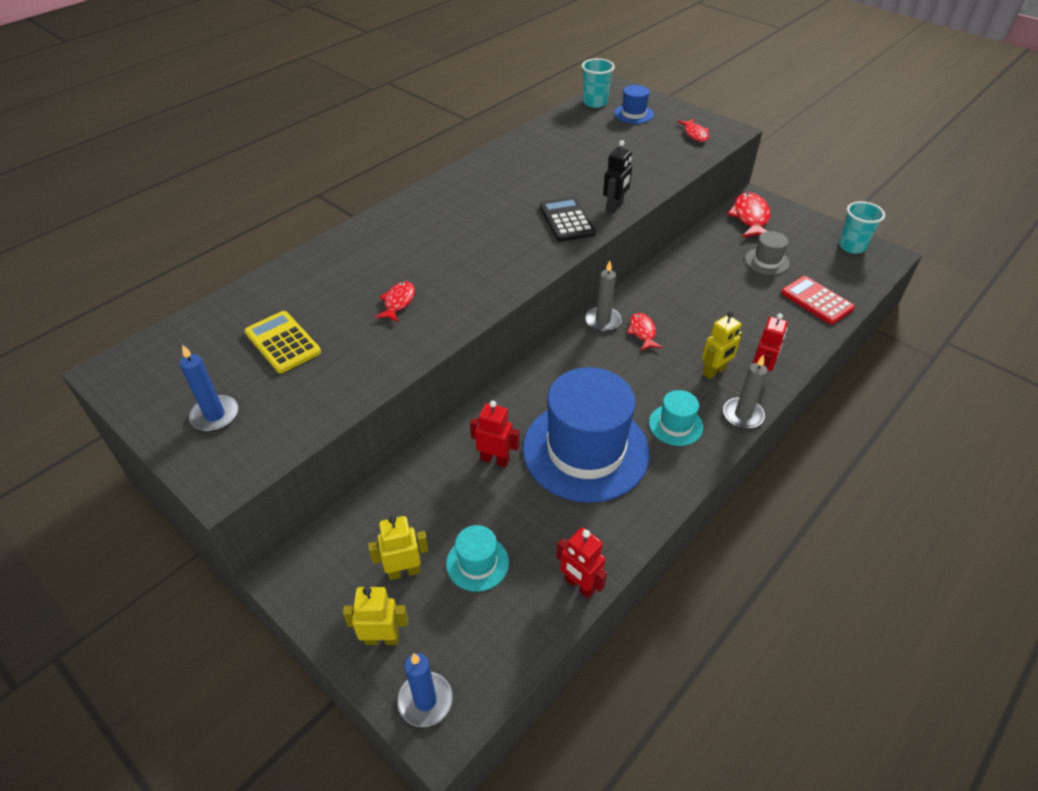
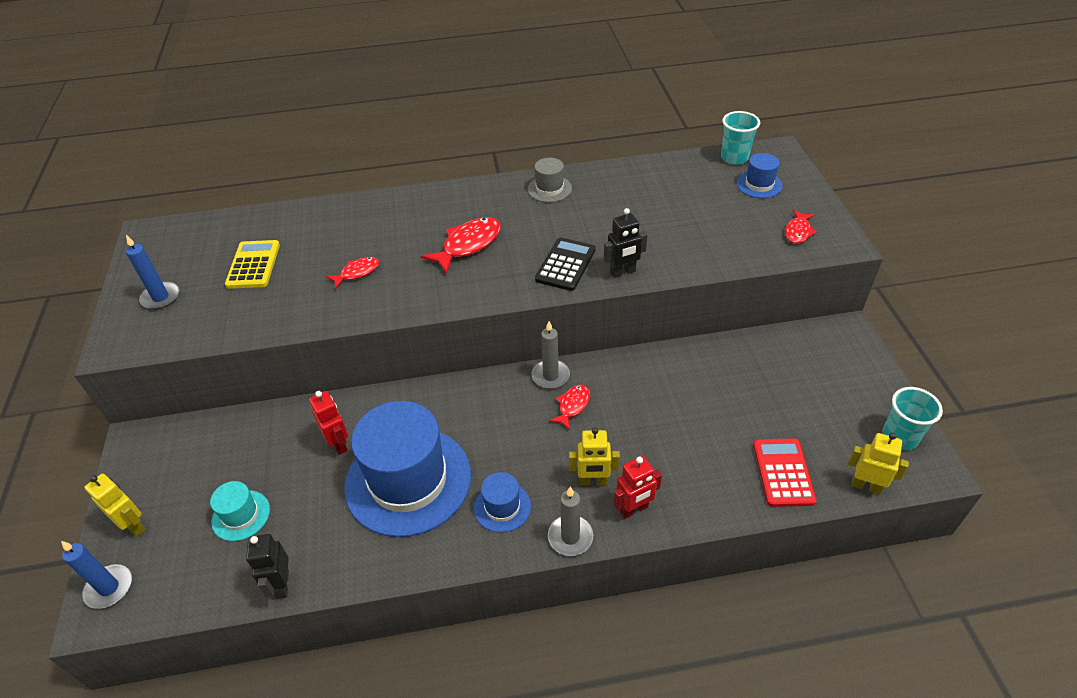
camera: 40 degrees right, 0 degrees up
yellow robot [368,516,429,580] -> yellow robot moved to [848,433,909,495]
red robot [556,527,607,598] -> black robot [246,534,289,599]
turquoise hat [649,390,703,446] -> blue hat [474,472,531,533]
red fish [727,192,771,237] -> red fish moved to [421,217,501,274]
grey hat [745,231,790,275] -> grey hat moved to [528,158,572,203]

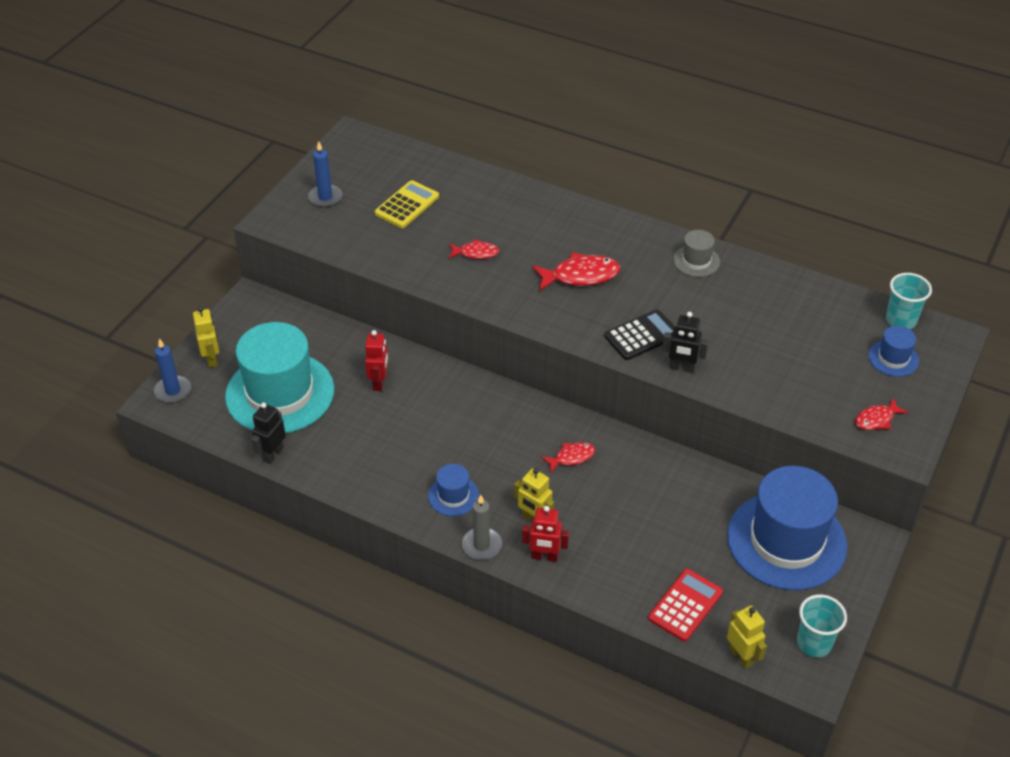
camera: 35 degrees right, 0 degrees up
turquoise hat [210,481,270,541] -> turquoise hat [225,322,334,433], size x2.28
blue hat [344,401,471,537] -> blue hat moved to [727,466,847,590]
grey candle [532,321,570,389] -> none

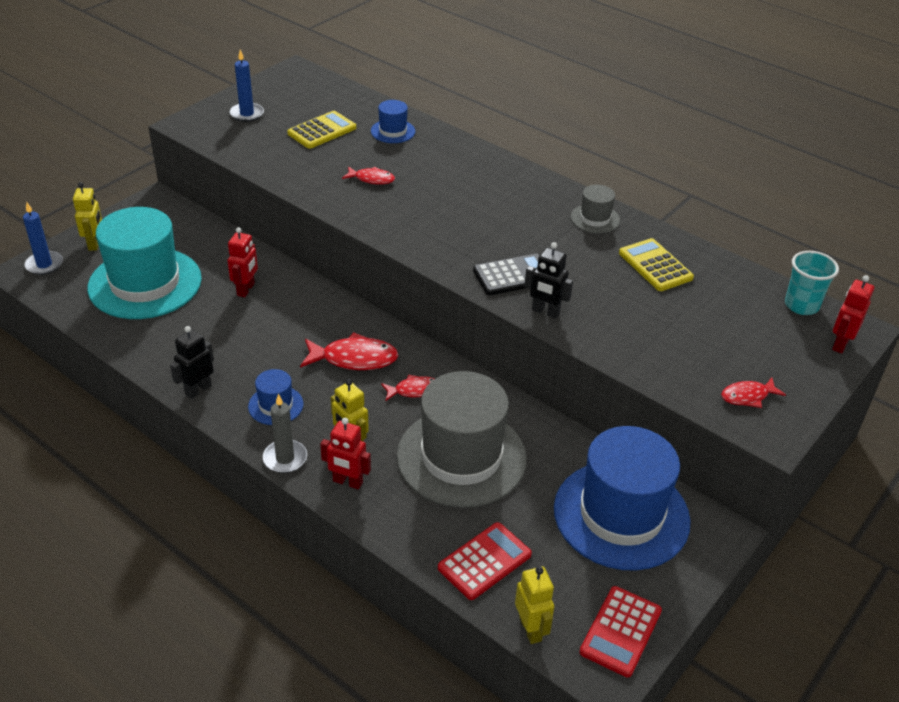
camera: 10 degrees right, 5 degrees down
black robot [251,403,286,464] -> black robot moved to [170,326,214,399]
red fish [532,253,620,291] -> red fish moved to [300,332,398,370]
turquoise cup [797,594,847,657] -> red calculator [579,586,662,677]
blue hat [868,326,919,377] -> blue hat moved to [371,100,416,143]
none -> grey hat [397,371,527,508]
none -> yellow calculator [619,238,694,291]
none -> red robot [832,275,875,354]

